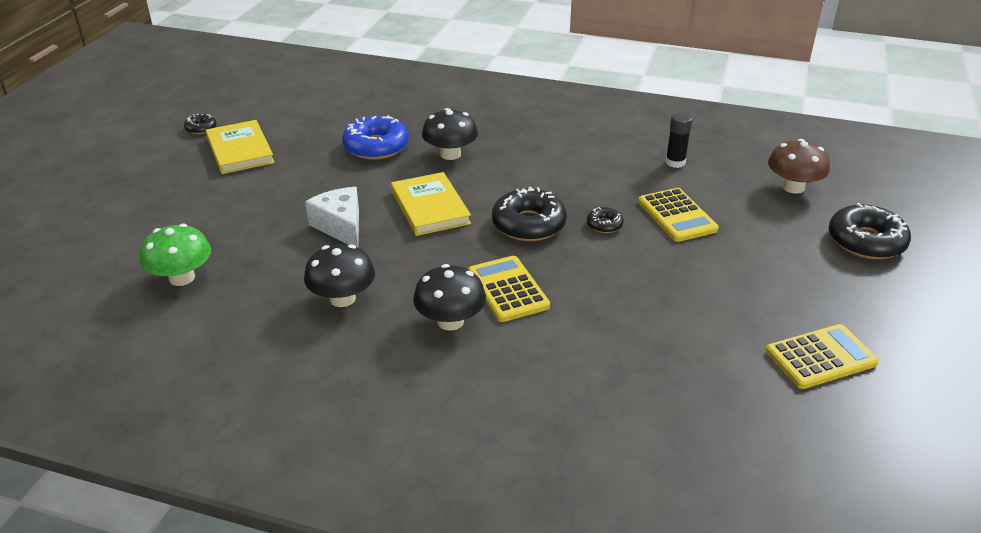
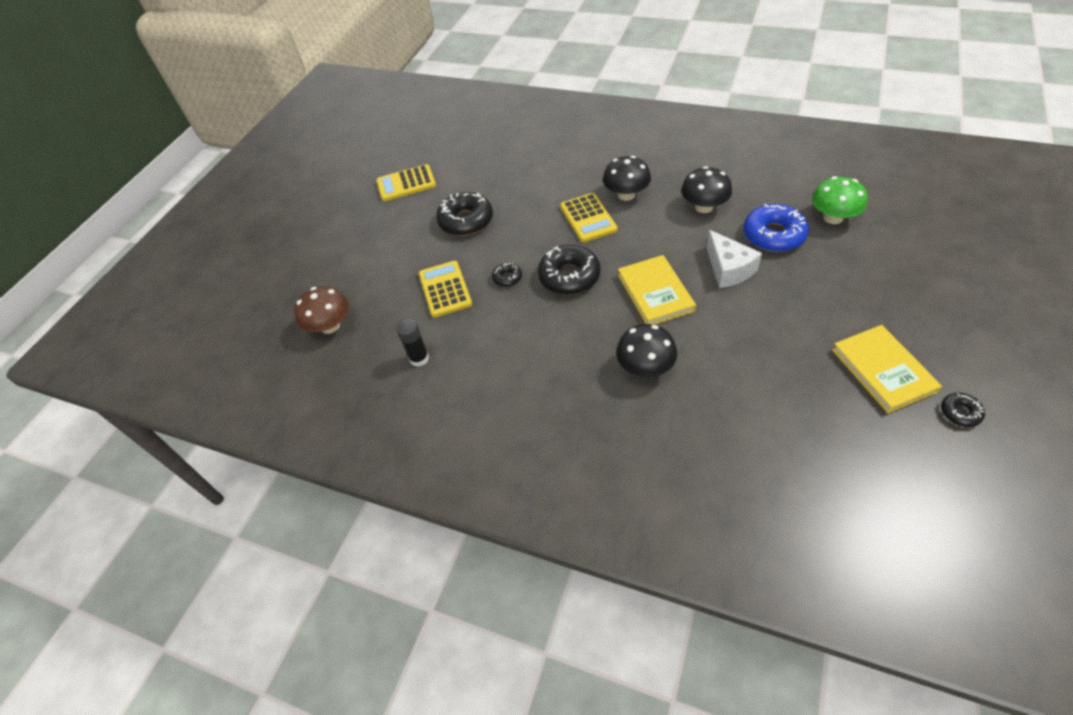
camera: 170 degrees left, 15 degrees up
blue donut [342,115,409,160] -> blue donut moved to [744,204,809,252]
black donut [829,203,911,259] -> black donut moved to [436,192,493,236]

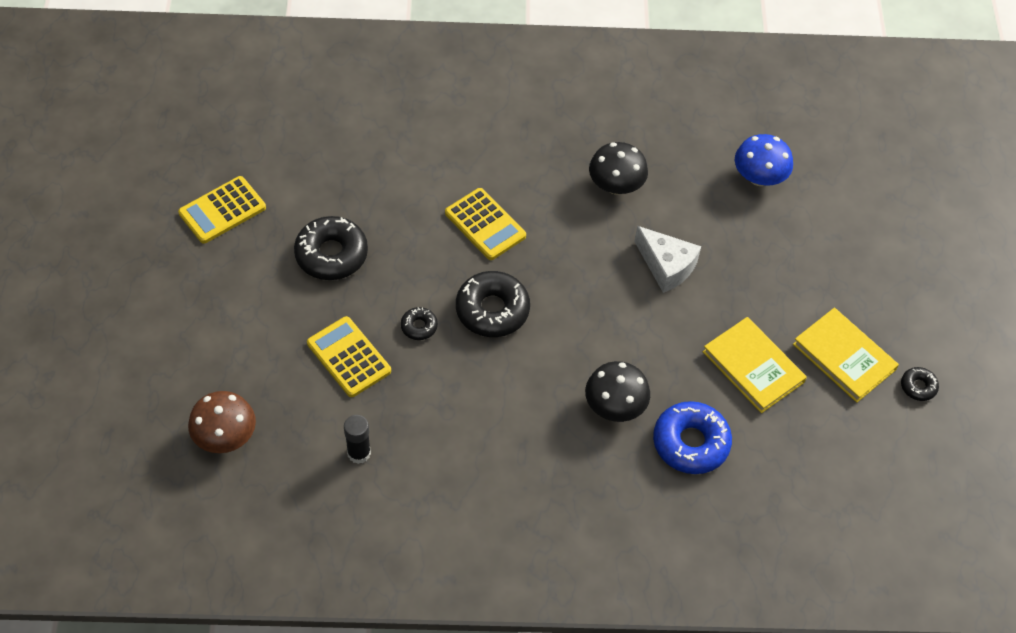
camera: 30 degrees left, 5 degrees up
black mushroom [603,156,651,201] -> none
yellow book [618,255,696,325] -> yellow book moved to [703,317,807,413]
blue donut [744,204,809,252] -> blue donut moved to [653,401,732,474]
green mushroom [812,176,868,224] -> blue mushroom [735,134,793,186]

